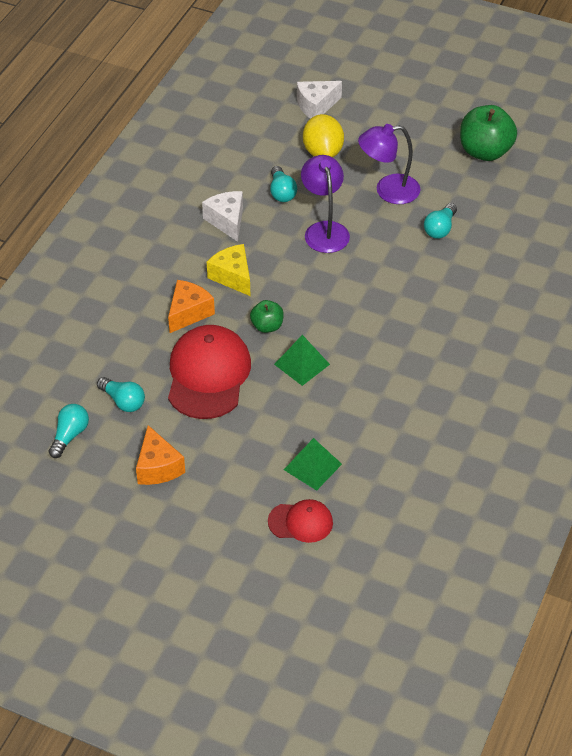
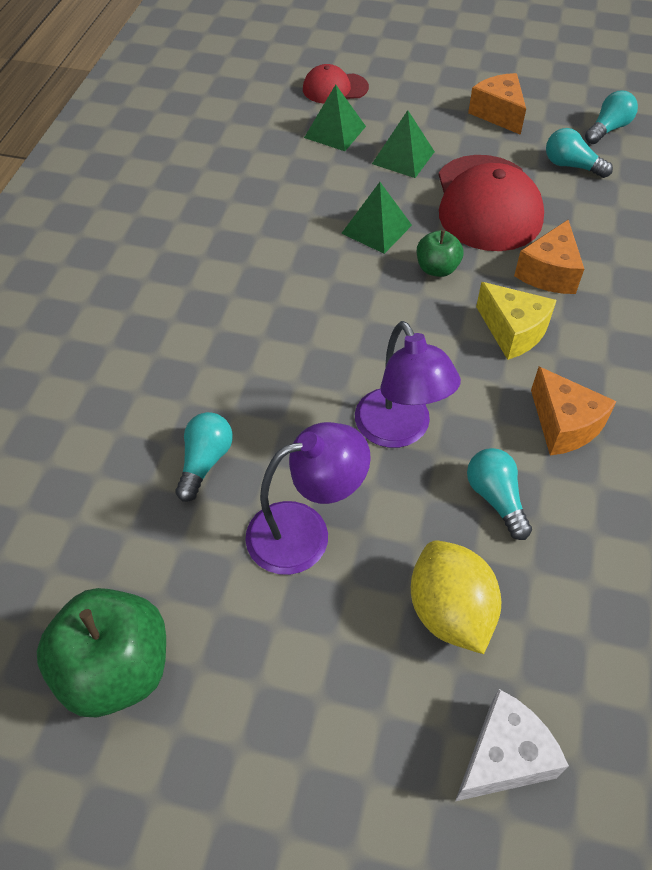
camera: 170 degrees right, 5 degrees up
turquoise light bulb [49,404,89,458] -> turquoise light bulb turned 150 degrees counterclockwise [585,90,638,144]
white cheese [202,191,243,242] -> orange cheese [531,367,617,455]
none -> green pyramid [372,110,435,178]

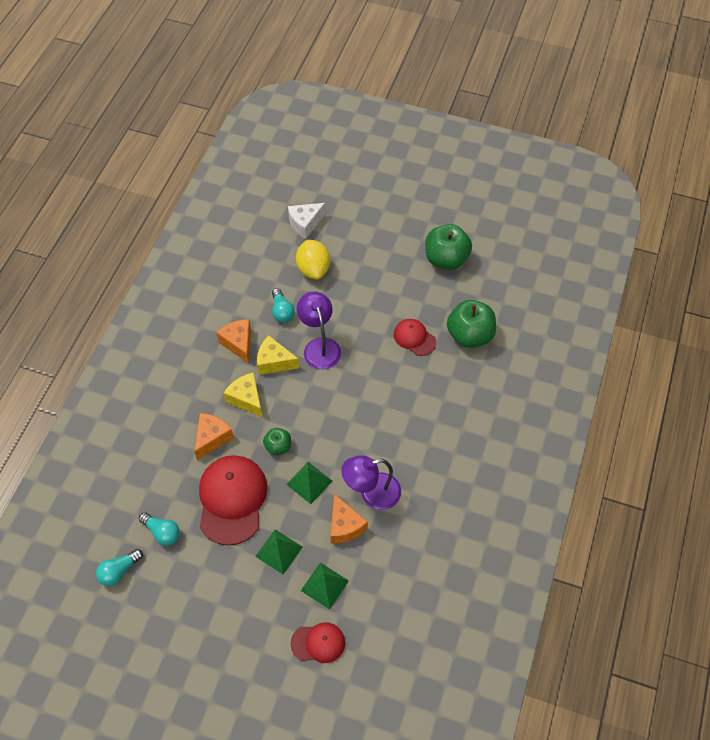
camera: 175 degrees left, 5 degrees up
turquoise light bulb [176,412,233,502] -> red cap [394,319,436,356]
purple lamp [245,422,371,575] -> purple lamp moved to [341,455,401,510]
orange cheese [468,73,526,135] -> orange cheese moved to [330,494,368,544]
none -> yellow cheese [257,335,299,375]
none -> green apple [447,300,496,348]

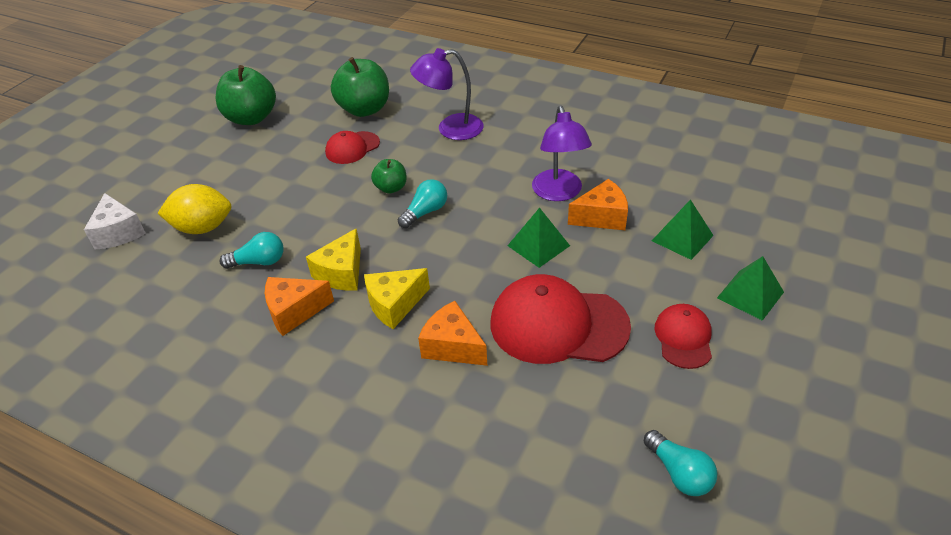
camera: 80 degrees left, 15 degrees down
turquoise light bulb [139,512,180,546] -> turquoise light bulb moved to [398,179,447,228]
green pyramid [255,529,303,574] -> green pyramid moved to [717,256,784,321]
green apple [263,428,291,455] -> green apple moved to [371,159,407,194]
red cap [291,622,345,663] -> red cap moved to [654,304,712,369]
purple lamp [297,291,341,369] -> purple lamp moved to [410,48,484,140]

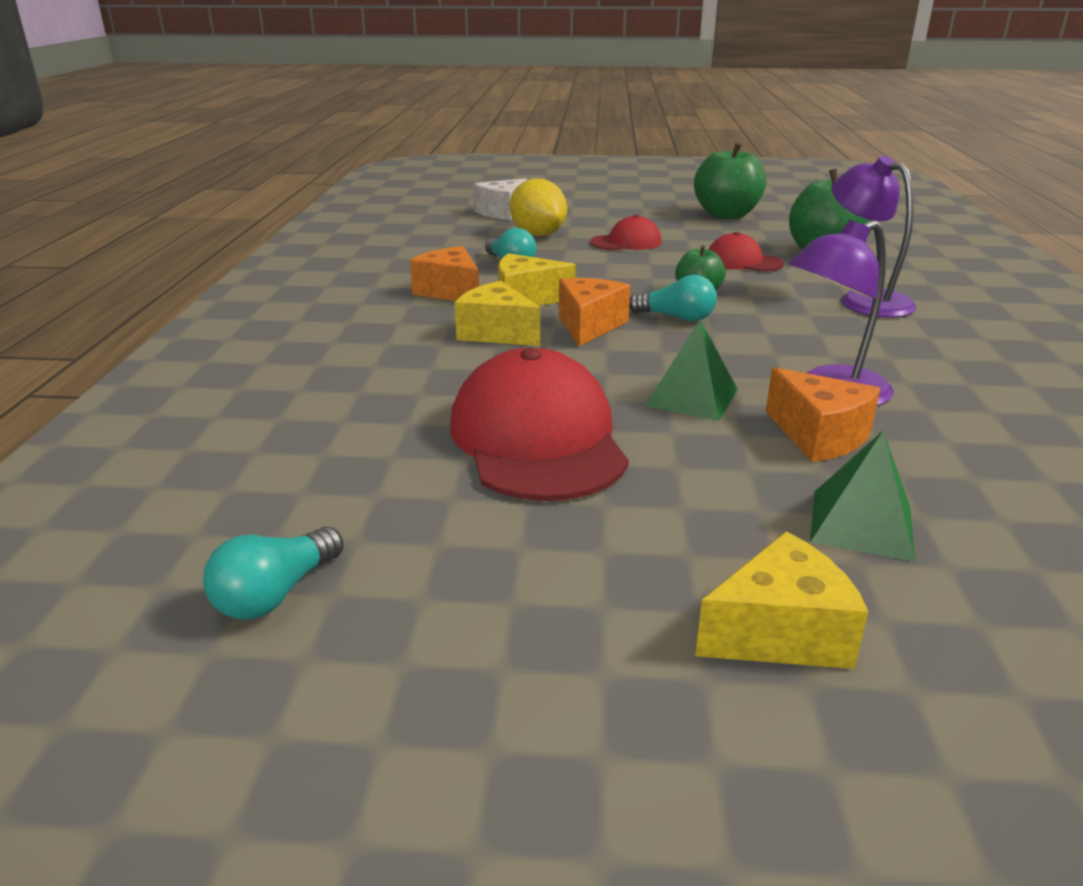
camera: 65 degrees right, 15 degrees down
orange cheese [418,301,487,366] -> orange cheese moved to [559,278,630,346]
red cap [654,304,712,369] -> red cap moved to [590,215,662,250]
green pyramid [717,256,784,321] -> yellow cheese [695,531,868,669]

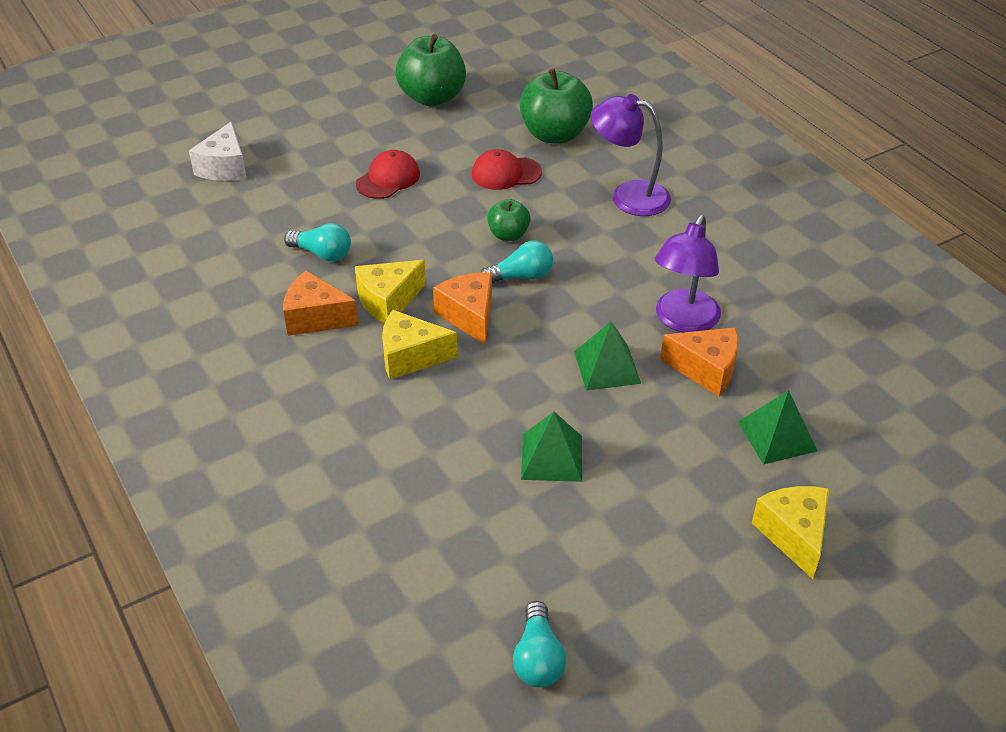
camera: 35 degrees left, 15 degrees up
red cap [450,348,629,501] -> green pyramid [521,412,582,482]
yellow lemon [510,179,567,236] -> none
yellow cheese [695,531,868,669] -> yellow cheese turned 45 degrees counterclockwise [752,486,829,579]

